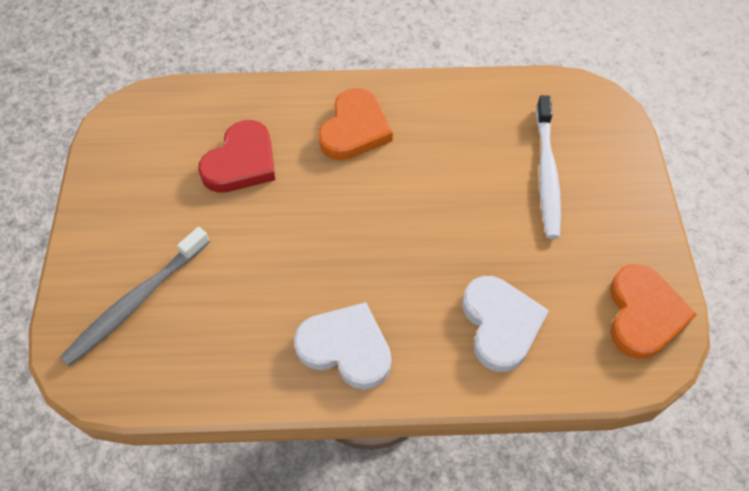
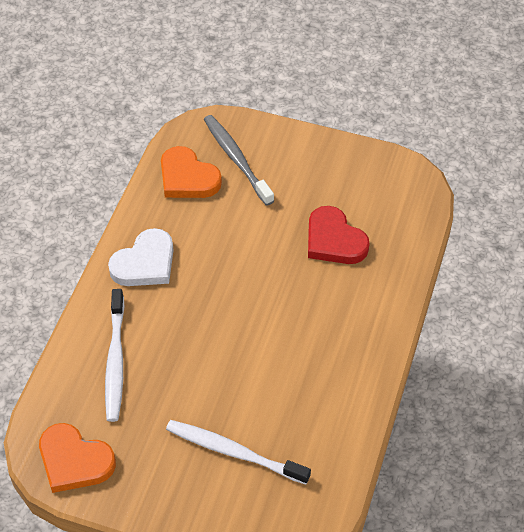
camera: 110 degrees right, 5 degrees down
orange heart [318,88,393,160] -> orange heart moved to [161,146,222,198]
white heart [462,276,549,372] -> white toothbrush [105,289,124,422]

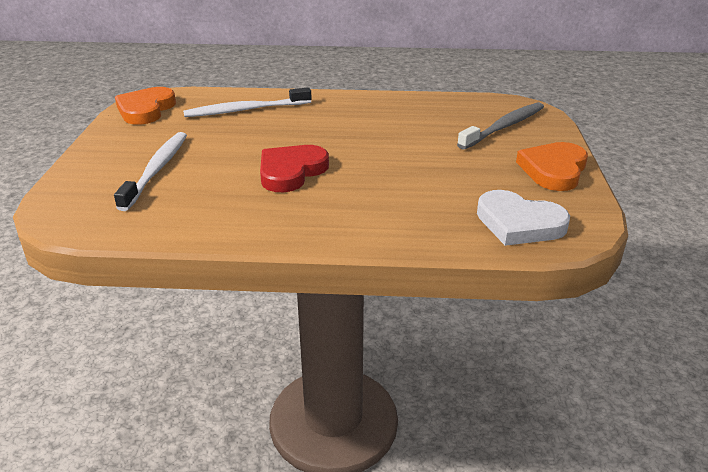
camera: 75 degrees right, 20 degrees down
white heart [108,228,173,286] -> white heart moved to [477,190,570,246]
orange heart [161,146,222,198] -> orange heart moved to [516,142,588,191]
red heart [308,206,370,264] -> red heart moved to [260,145,329,192]

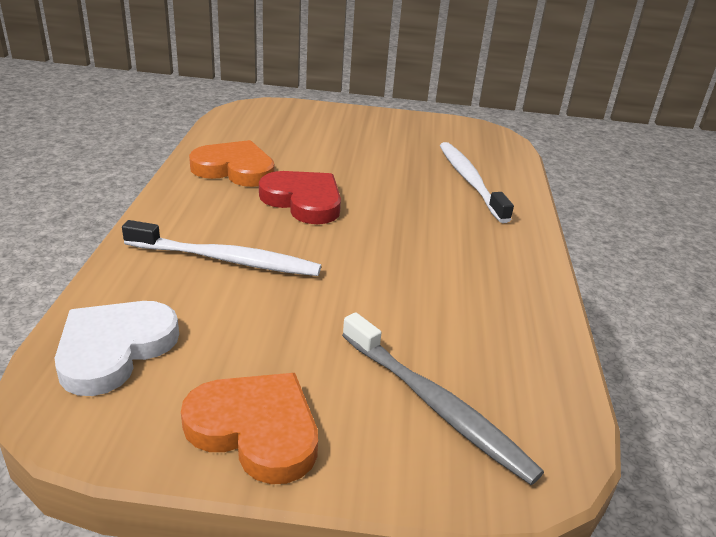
camera: 90 degrees right, 0 degrees up
white toothbrush [114,132,187,211] -> white toothbrush moved to [122,220,321,276]
orange heart [115,87,176,125] -> orange heart moved to [189,140,275,187]

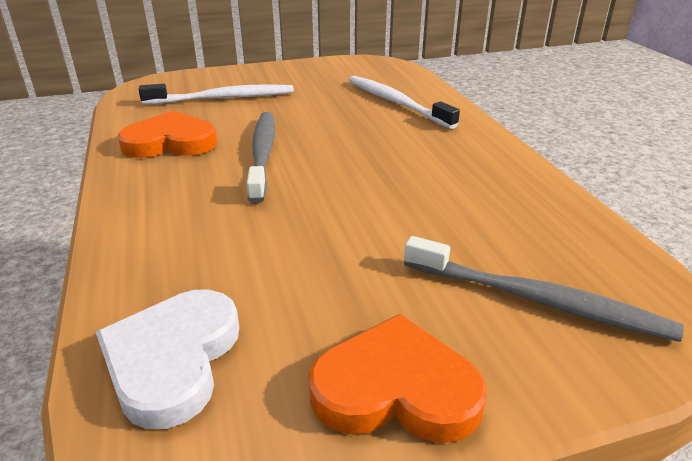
camera: 20 degrees left, 0 degrees up
white toothbrush [122,220,321,276] -> white toothbrush moved to [138,84,294,105]
red heart [259,171,341,224] -> grey toothbrush [246,112,275,203]

